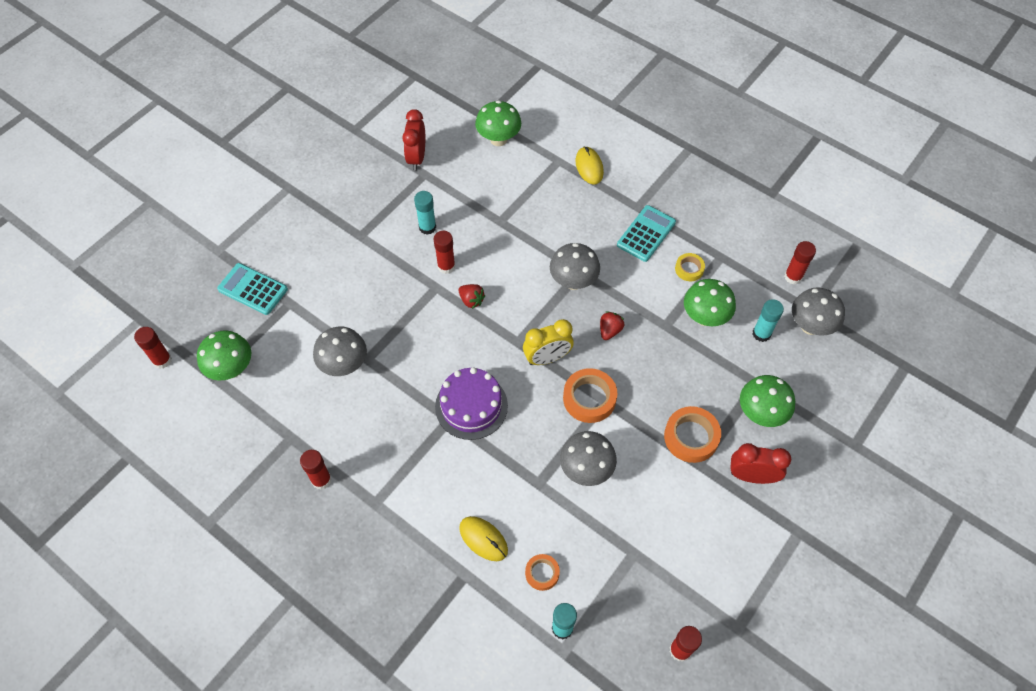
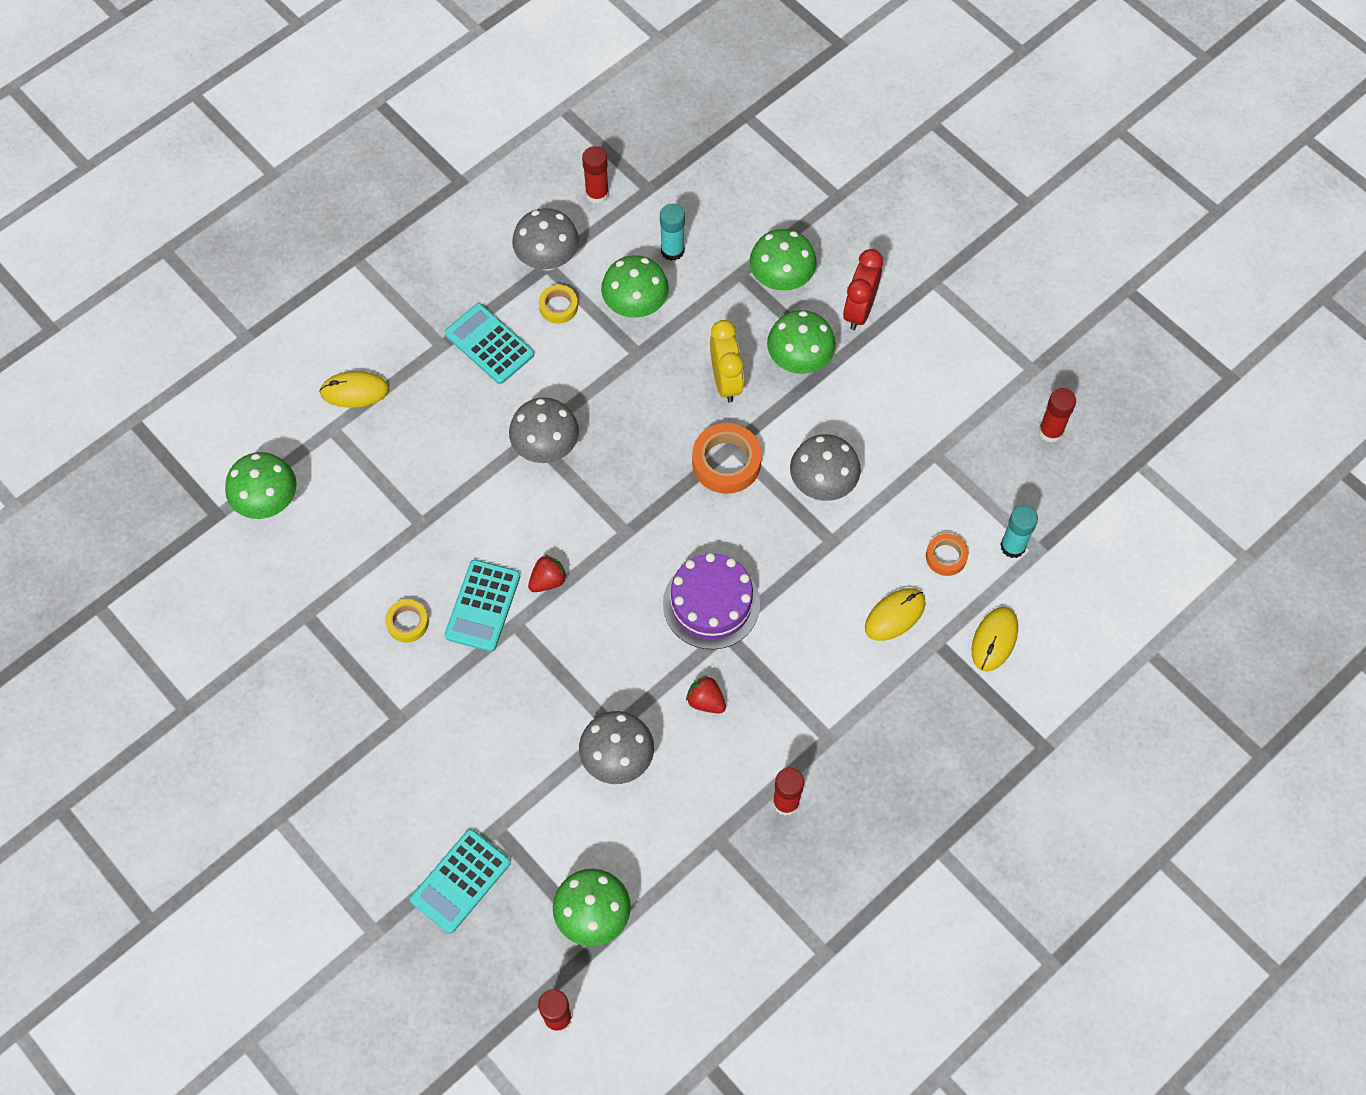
camera: 80 degrees left, 5 degrees up
red clock [402,109,425,170] -> none
turquoise glue stick [414,191,436,235] -> yellow tape [385,599,429,643]
red glue stick [434,231,455,274] -> turquoise calculator [444,559,520,652]
yellow clock [523,319,574,365] -> yellow clock moved to [710,320,744,403]
red strawberry [600,311,624,340] -> red strawberry moved to [686,675,726,713]
orange tape [664,406,721,463] -> green mushroom [767,310,836,374]
grey mushroom [792,288,845,336] -> grey mushroom moved to [512,208,579,271]
none -> yellow mouse [972,607,1018,672]

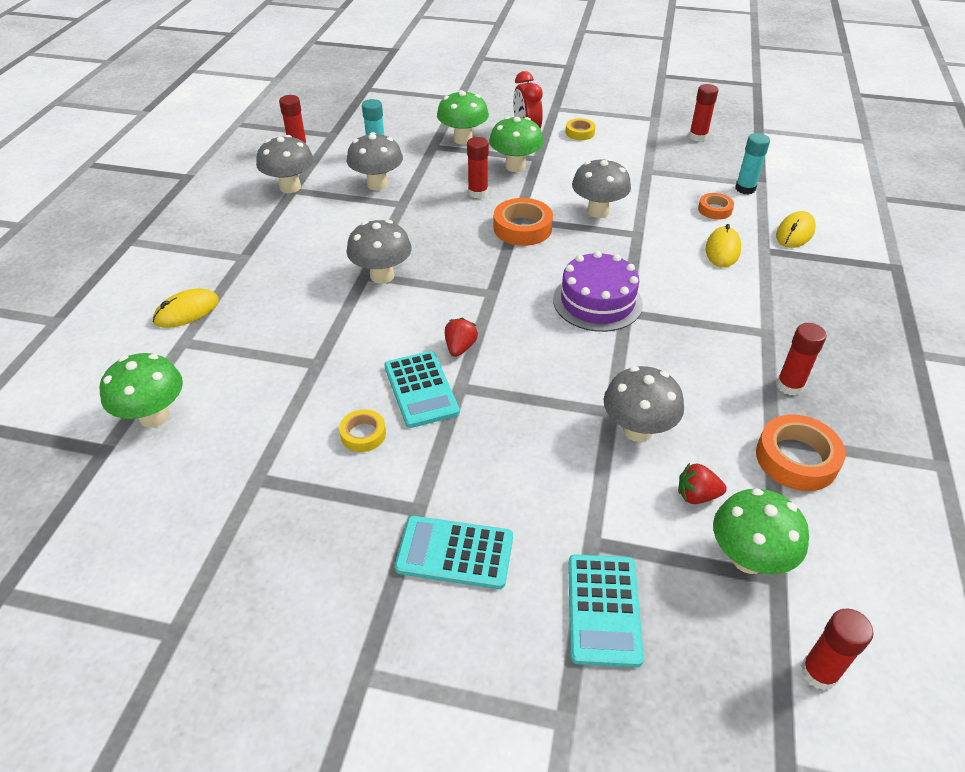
camera: 35 degrees left, 20 degrees down
turquoise calculator [445,303,534,384] -> turquoise calculator moved to [395,516,513,589]
yellow tape [539,285,578,324] -> yellow tape moved to [565,118,596,140]
green mushroom [601,255,669,318] -> grey mushroom [347,132,403,190]
red strawberry [686,675,726,713] -> red strawberry moved to [678,463,727,504]
yellow clock [710,320,744,403] -> red glue stick [467,137,489,199]
yellow mouse [972,607,1018,672] -> yellow mouse turned 45 degrees clockwise [776,211,816,248]
none -> orange tape [756,415,846,491]

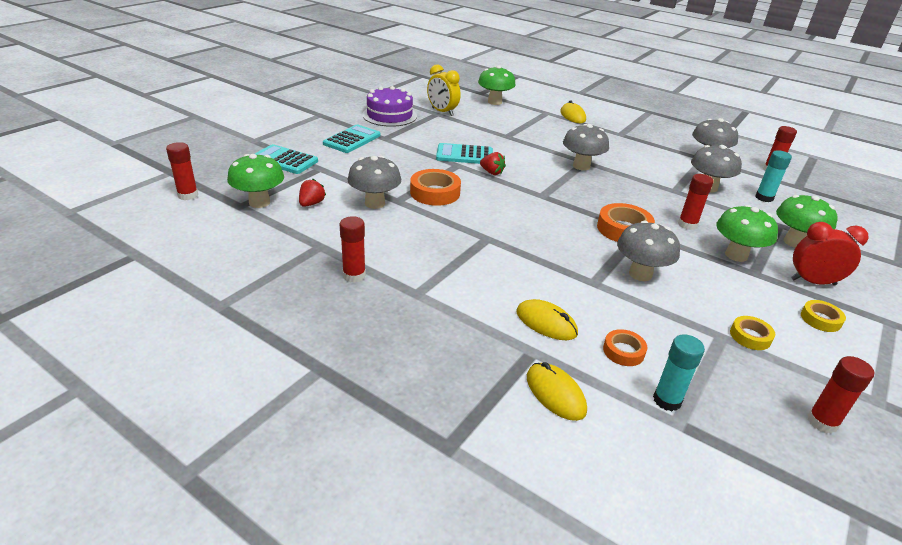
camera: 110 degrees right, 10 degrees down
yellow tape [339,409,386,452] -> yellow tape moved to [730,316,775,350]
purple cake [553,251,643,332] -> purple cake moved to [362,86,417,127]
orange tape [756,415,846,491] -> orange tape moved to [410,169,461,206]
none -> yellow clock [427,64,461,116]

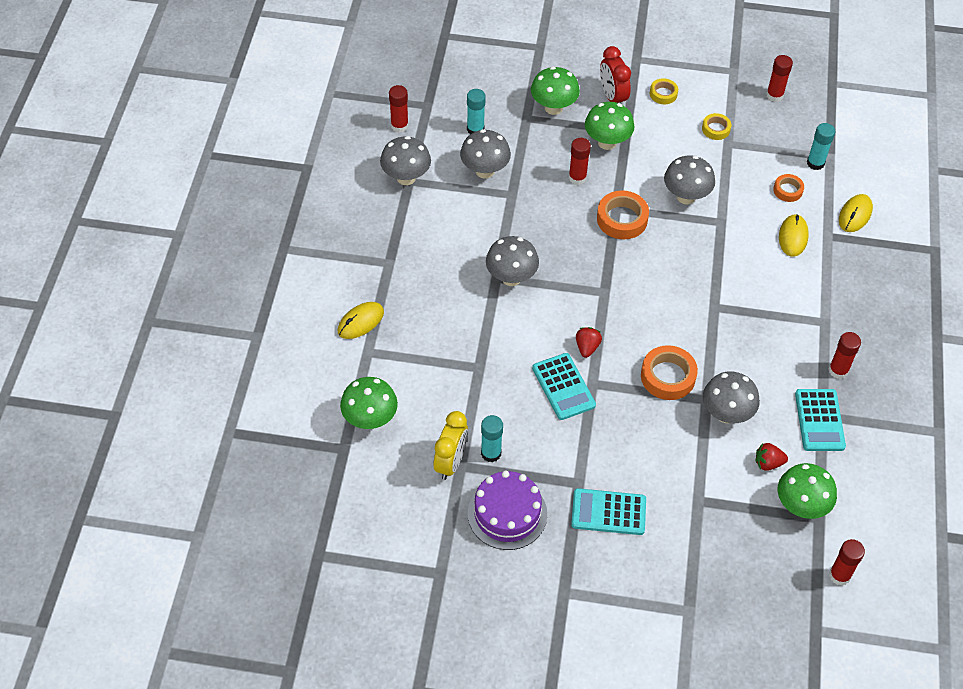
camera: 115 degrees left, 20 degrees up
turquoise calculator [255,144,318,174] -> turquoise calculator moved to [795,389,846,451]
none -> turquoise glue stick [481,415,503,462]

